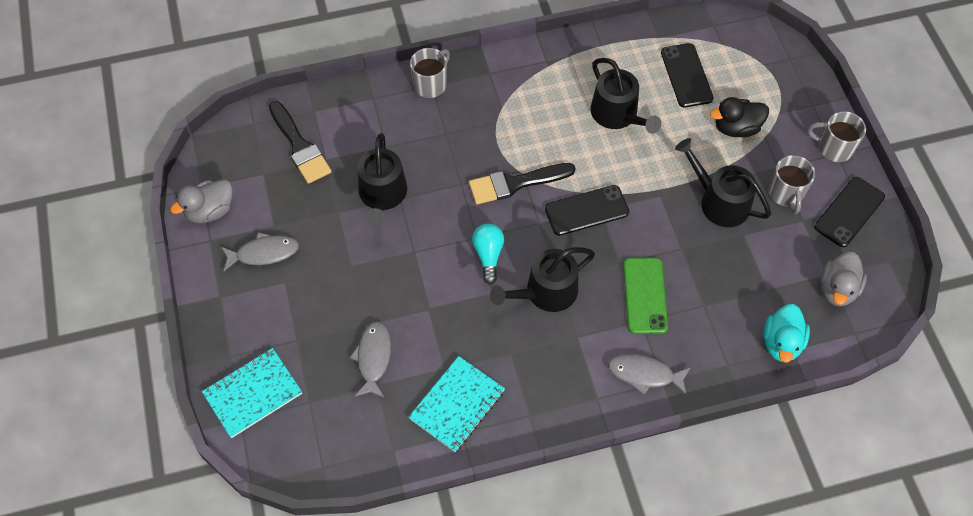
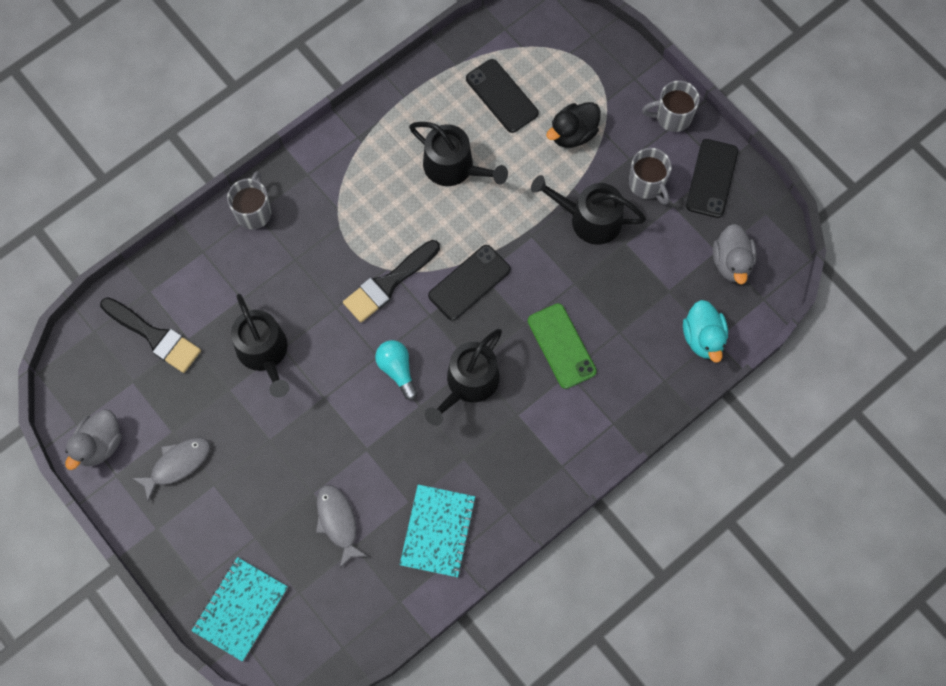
camera: 25 degrees left, 10 degrees up
grey fish [608,354,691,395] -> none

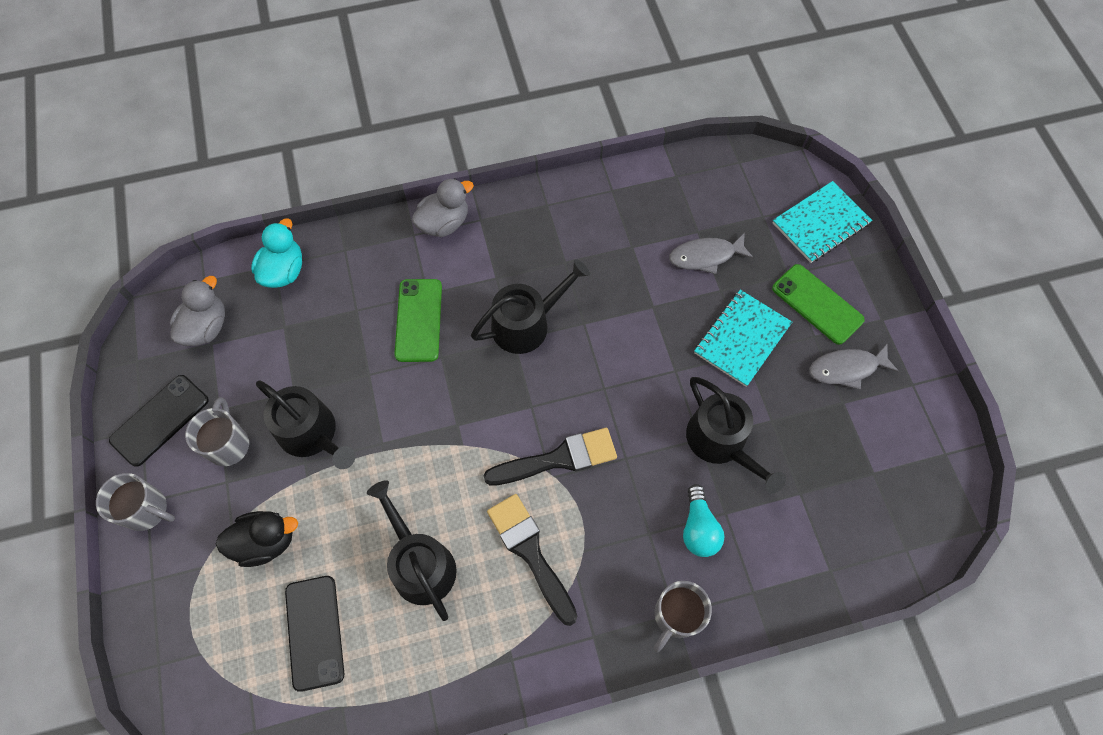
camera: 155 degrees left, 5 degrees down
grey duck [65,409,122,470] -> grey duck moved to [412,178,474,237]
black brush [100,297,201,373] -> black brush moved to [487,494,577,626]
black watering can [231,294,289,398] -> black watering can turned 150 degrees clockwise [686,377,786,494]
grey fish [316,485,368,567] -> grey fish turned 75 degrees clockwise [669,233,754,274]
turquoise light bulb [375,340,418,400] -> turquoise light bulb moved to [683,484,724,557]
turquoise notebook [400,485,476,577] -> turquoise notebook moved to [694,290,792,387]
black phone [428,245,511,321] -> none
none -> green phone [772,264,865,345]

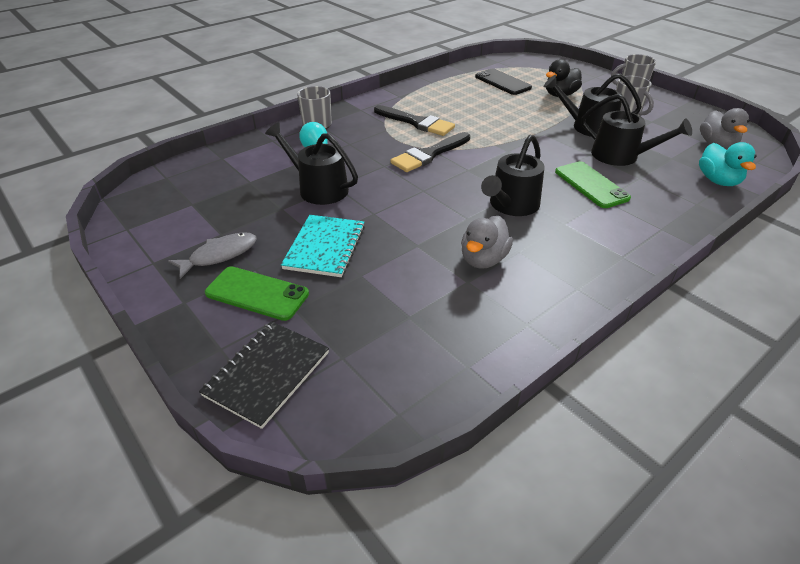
camera: 155 degrees right, 25 degrees down
black phone [109,375,209,467] -> none
black watering can [367,480,457,621] -> black watering can moved to [581,94,692,166]
grey duck [412,178,474,237] -> grey duck moved to [461,216,513,269]
grey fish [669,233,754,274] -> none
turquoise notebook [772,181,872,263] -> black notebook [199,321,329,429]

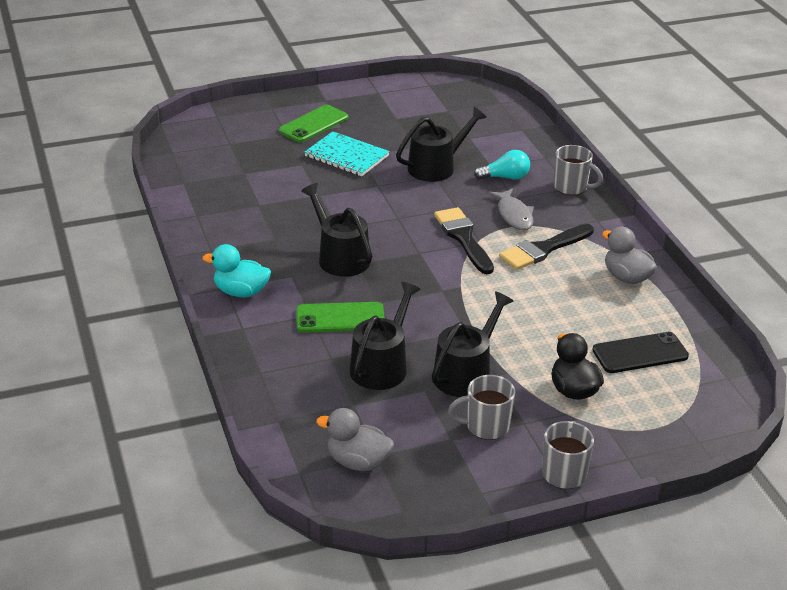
camera: 110 degrees right, 5 degrees down
grey fish [168,232,257,279] -> grey fish moved to [488,188,534,230]
black notebook [199,321,329,429] -> none
grey duck [461,216,513,269] -> grey duck moved to [602,227,657,284]
black watering can [581,94,692,166] -> black watering can turned 150 degrees clockwise [350,282,421,390]
turquoise duck [699,142,757,186] -> turquoise duck moved to [202,244,271,297]

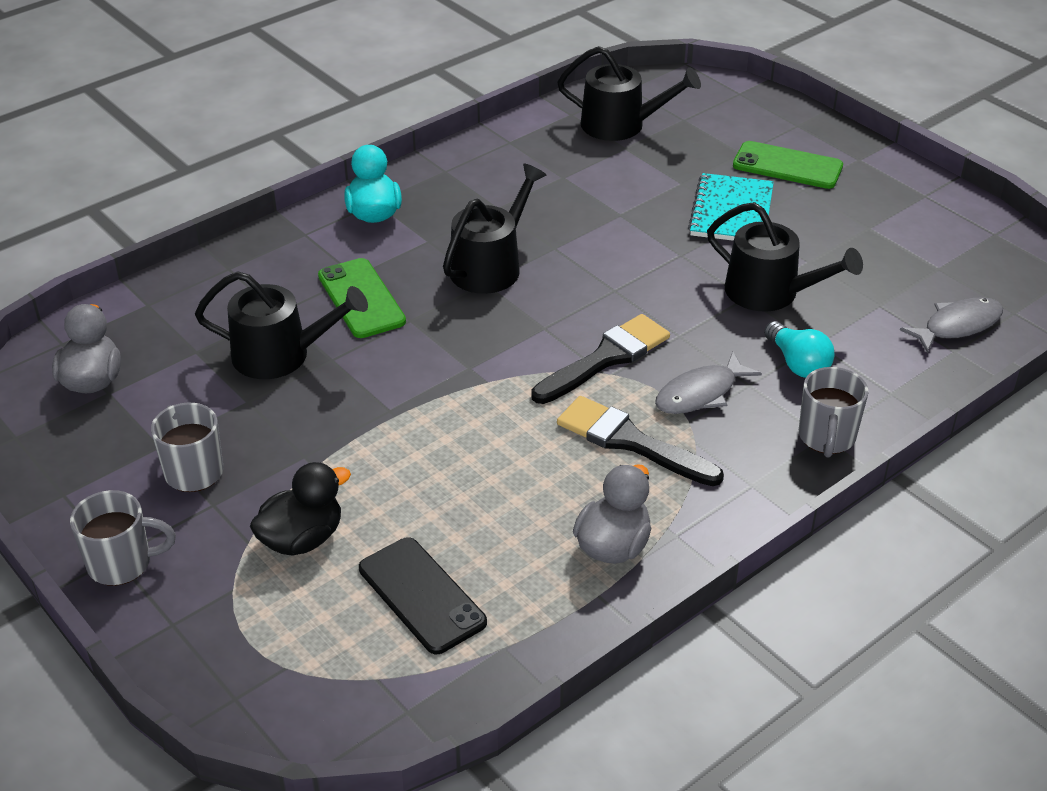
camera: 70 degrees right, 5 degrees up
black watering can [432,292,514,397] -> black watering can moved to [557,46,701,141]
none -> grey fish [900,297,1003,353]

